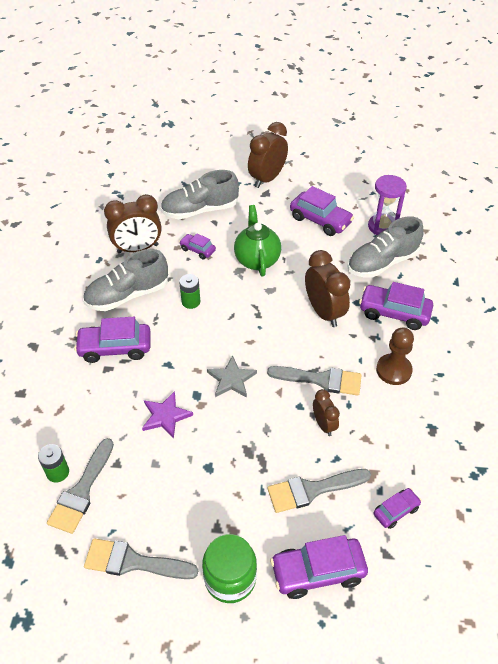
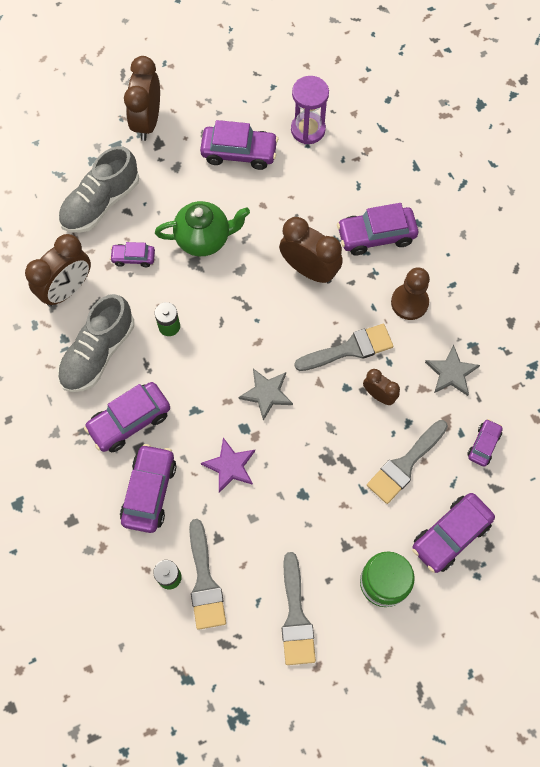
camera: 30 degrees left, 20 degrees up
grey brush [84,538,198,579] -> grey brush turned 75 degrees counterclockwise [282,552,316,665]
green teapot [234,205,281,277] -> green teapot turned 120 degrees clockwise [155,201,250,256]
grey shoe [348,216,424,278] -> none
none -> purple car [120,444,176,533]
none -> grey star [425,345,480,396]

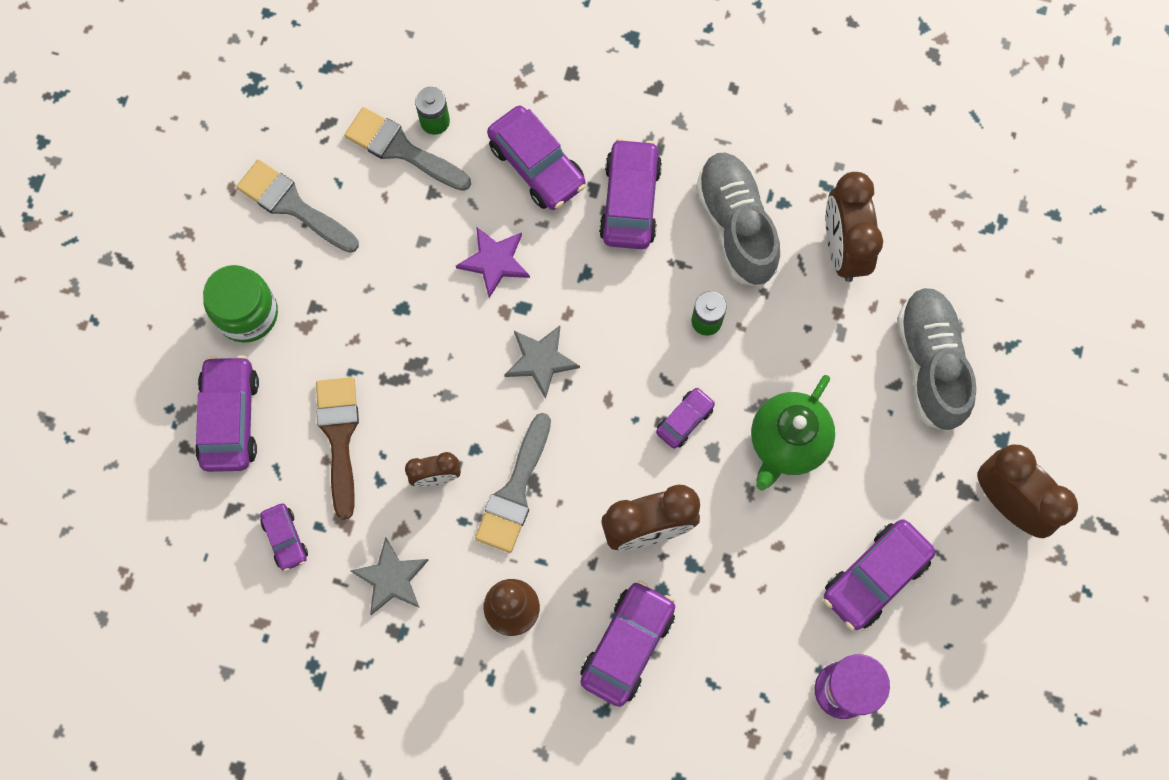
camera: 130 degrees right, 5 degrees up
purple car [110,242,155,267] -> purple car moved to [656,387,715,448]
grey brush [367,420,448,504] -> brown brush [316,377,359,520]

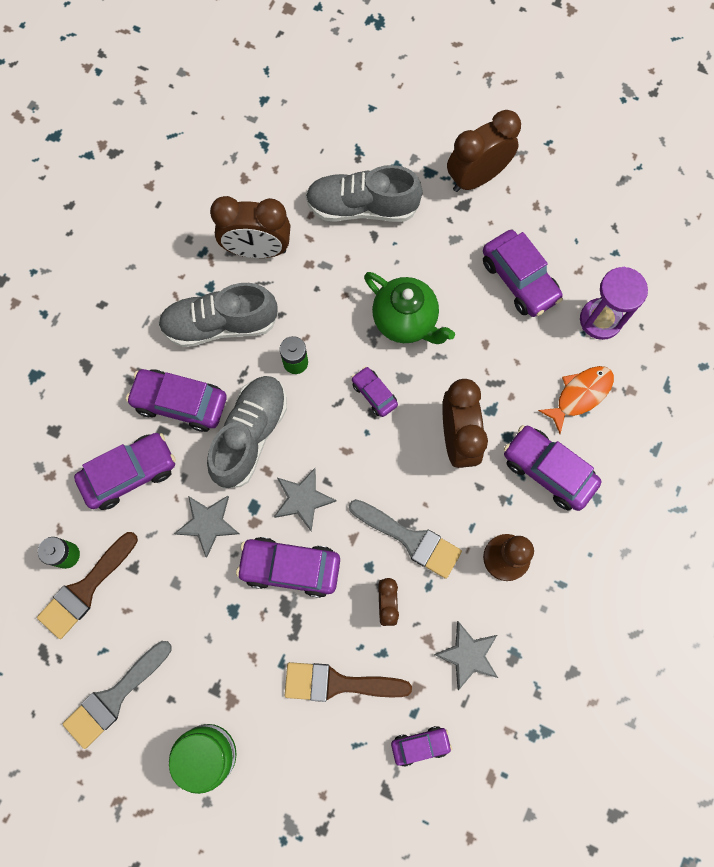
camera: 80 degrees left, 0 degrees up
purple car [195,355,259,472] -> purple car moved to [236,537,340,598]
grey brush [344,107,471,191] -> brown brush [37,532,138,639]
purple star [456,227,530,298] -> grey star [174,496,239,558]
none -> grey shoe [207,376,287,489]
none -> orange fish [538,366,614,434]

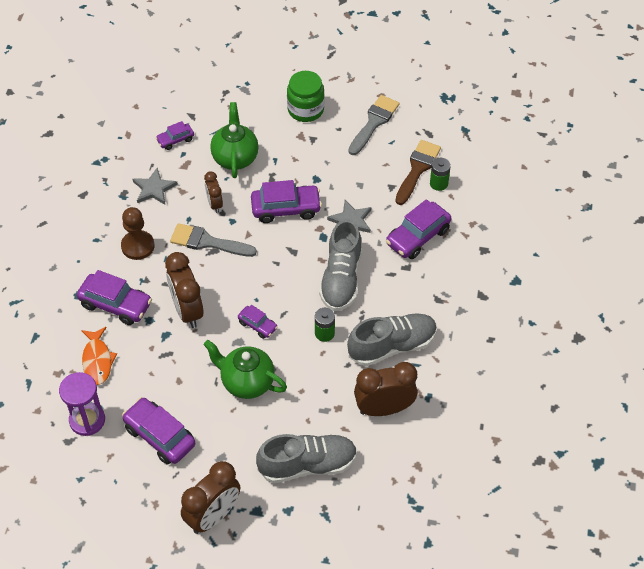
camera: 165 degrees right, 20 degrees down
purple car [126,369,227,432] -> none
grey star [274,468,337,531] -> none
brown brush [285,662,412,702] -> green teapot [210,102,259,178]
orange fish [538,366,614,434] -> orange fish turned 45 degrees counterclockwise [81,327,117,385]

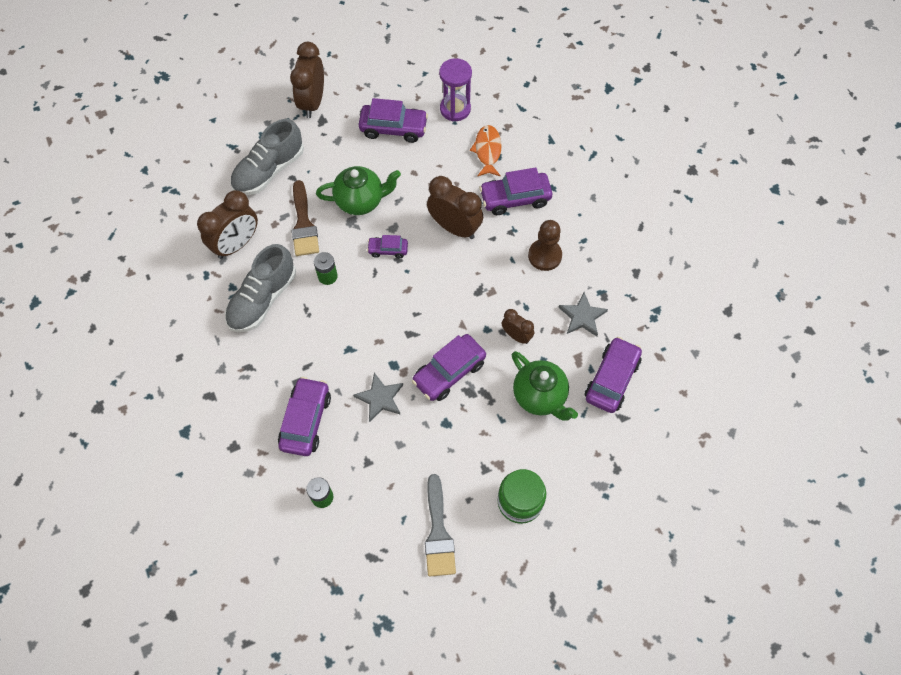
camera: 145 degrees right, 10 degrees up
orange fish [81,327,117,385] -> orange fish turned 45 degrees clockwise [470,125,502,177]
purple car [156,121,194,150] -> purple car [585,337,642,413], size x1.80
grey brush [170,223,257,257] -> none
grey shoe [319,219,362,311] -> none
brown brush [395,140,441,205] -> brown brush moved to [292,180,319,256]

